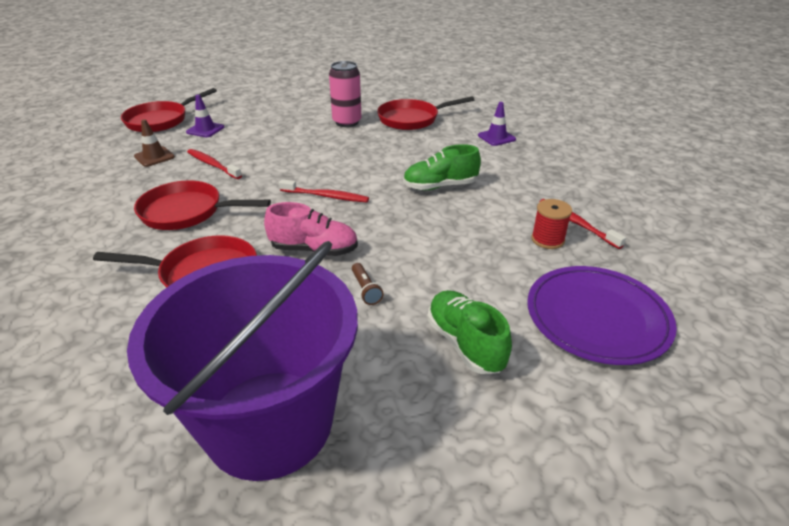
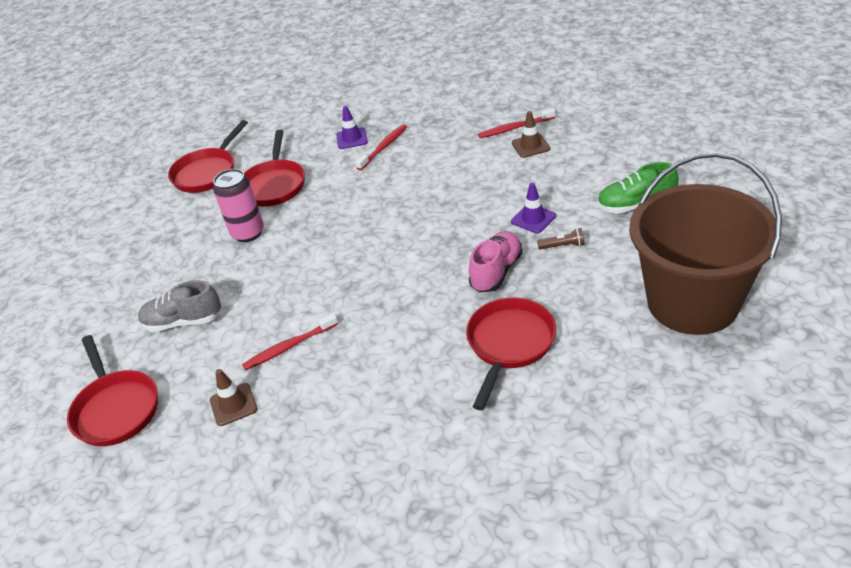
camera: 65 degrees left, 5 degrees up
purple bucket [127,241,358,481] -> brown bucket [629,152,782,335]
red pan [134,180,271,230] -> red pan moved to [168,120,248,193]
purple traffic cone [186,95,224,137] -> purple traffic cone moved to [511,182,556,233]
red toothbrush [279,179,369,202] -> red toothbrush moved to [356,124,407,170]
green shoe [403,144,481,190] -> none
purple plate [527,266,677,365] -> none
red spool [531,199,572,249] -> brown traffic cone [512,111,550,158]
none -> grey shoe [138,280,221,332]

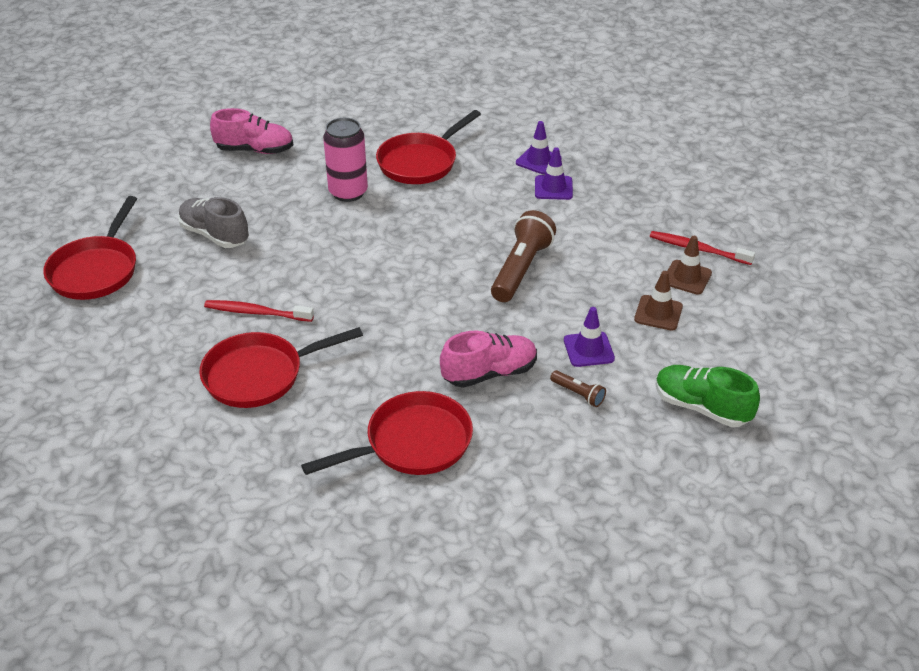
camera: 35 degrees right, 0 degrees up
red pan [168,120,248,193] -> red pan moved to [199,327,363,408]
brown traffic cone [210,369,257,426] -> brown traffic cone moved to [634,271,683,331]
red toothbrush [356,124,407,170] -> purple traffic cone [535,147,573,200]
brown bucket [629,152,782,335] -> none
none -> pink shoe [210,108,293,154]
none -> brown flashlight [491,210,556,302]

